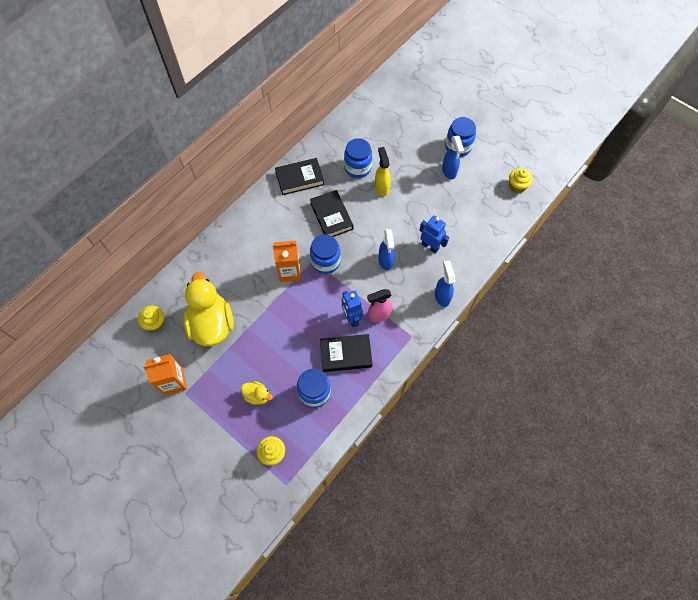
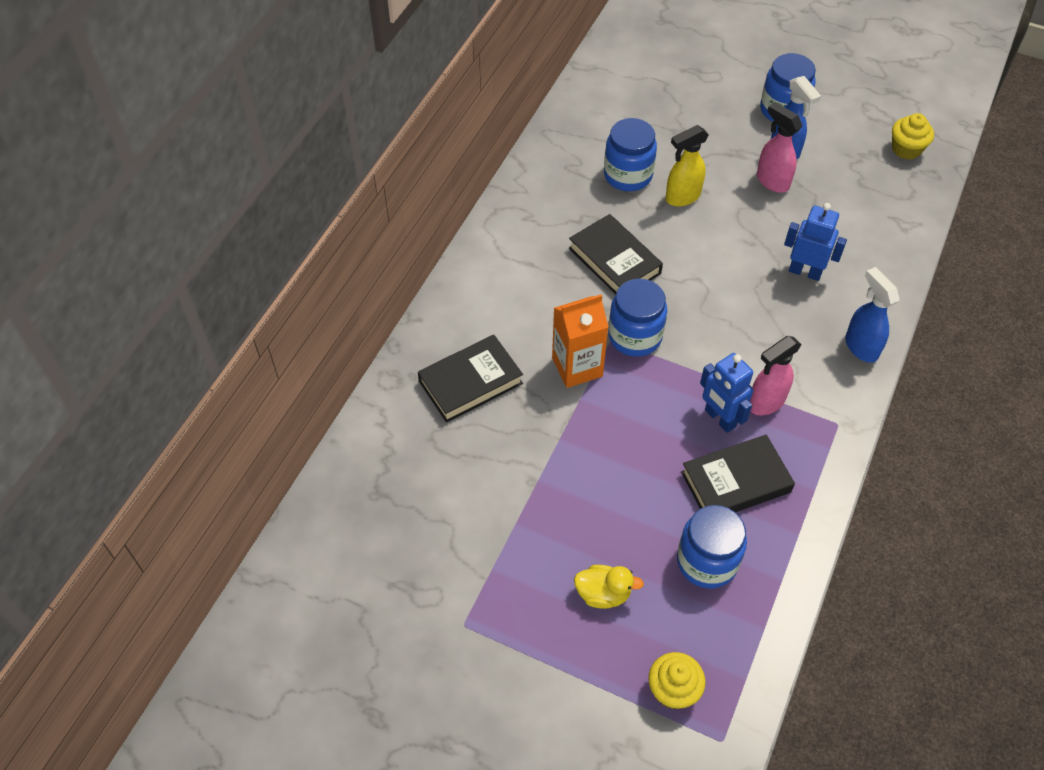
camera: 15 degrees left, 10 degrees down
yellow cupcake [138,306,164,331] -> none
orange carton [143,354,187,395] -> none
yellow duck [183,272,234,347] -> none
black book [275,158,324,195] -> black book moved to [418,335,523,423]
yellow spray bottle [375,147,391,196] -> yellow spray bottle turned 90 degrees counterclockwise [666,125,709,207]
blue spray bottle [378,229,395,270] -> none
none -> pink spray bottle [757,102,802,193]

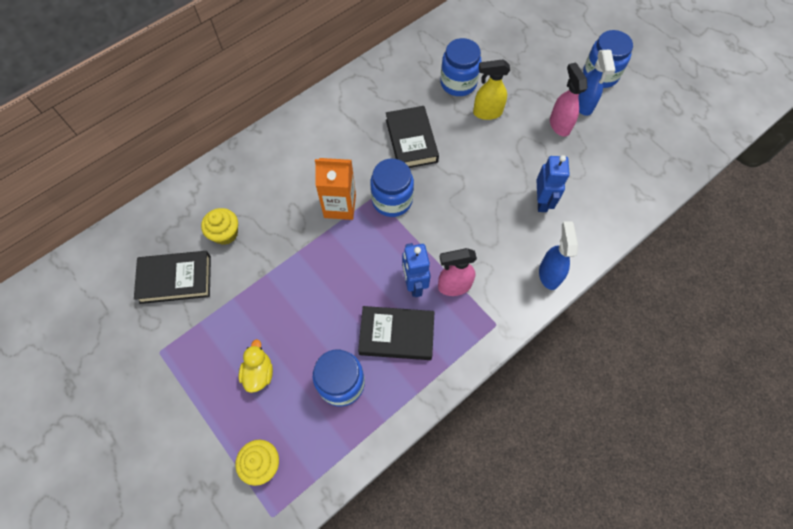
camera: 25 degrees right, 10 degrees up
black book [418,335,523,423] -> black book moved to [134,251,211,304]
yellow duck [574,565,644,609] -> yellow duck turned 120 degrees counterclockwise [238,339,273,393]
blue robot [784,203,847,281] -> blue robot turned 45 degrees clockwise [537,155,570,212]
yellow cupcake [892,113,934,160] -> yellow cupcake moved to [201,208,238,245]

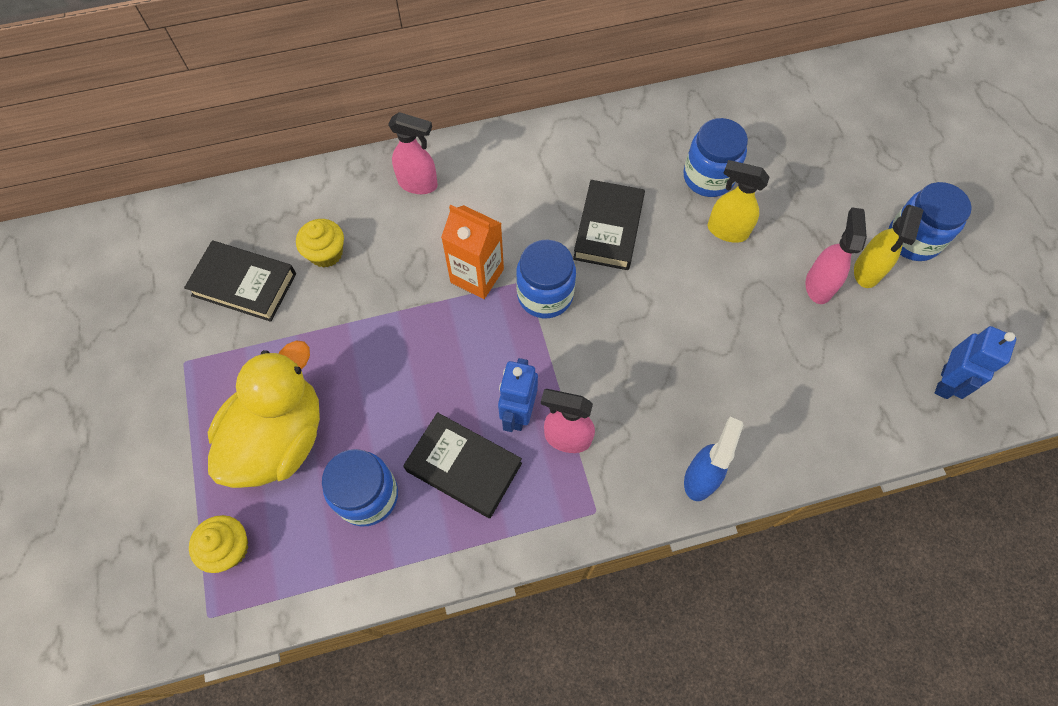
camera: 25 degrees right, 0 degrees up
yellow duck [238,339,273,393] -> yellow duck [208,340,320,488], size x2.23
blue robot [537,155,570,212] -> blue robot moved to [935,326,1016,399]
blue spray bottle [578,50,615,116] -> yellow spray bottle [854,205,923,288]
none -> pink spray bottle [388,112,438,194]

